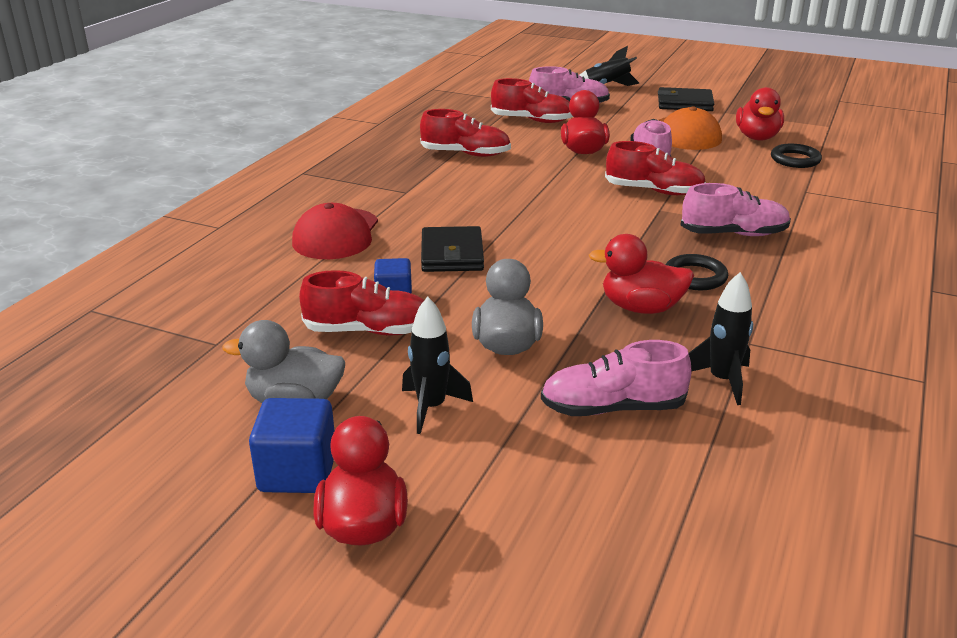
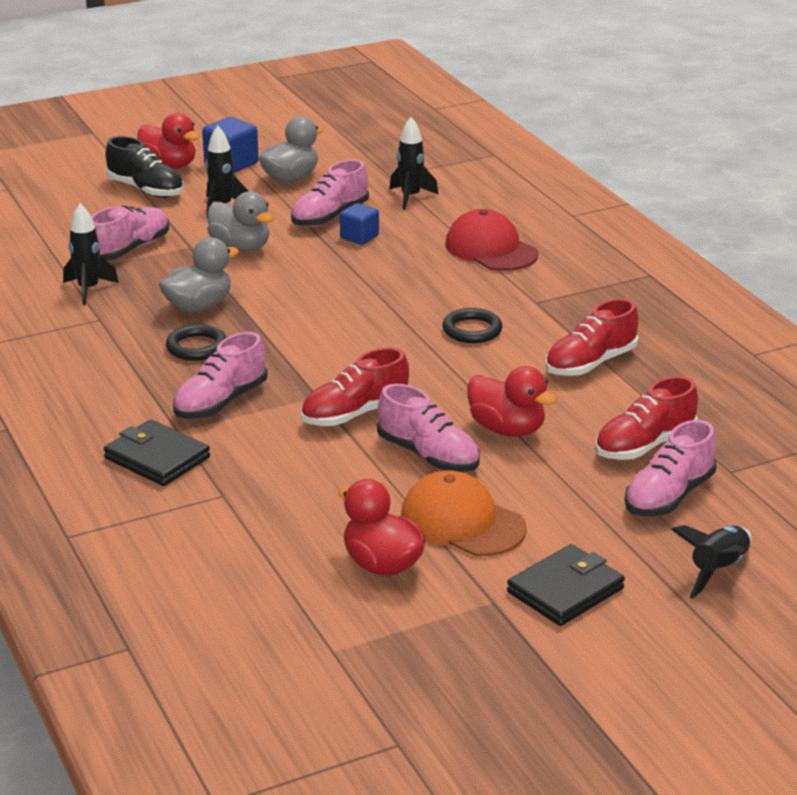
camera: 130 degrees right, 0 degrees up
red shoe [299,270,424,336] -> pink shoe [291,160,369,227]
black wallet [421,226,484,272] -> black wallet moved to [104,419,210,486]
red duck [589,234,694,314] -> grey duck [159,237,239,312]
black ring [771,144,822,168] -> black ring moved to [442,308,502,343]
none -> black shoe [105,136,184,198]
none -> black rocket [389,117,439,210]

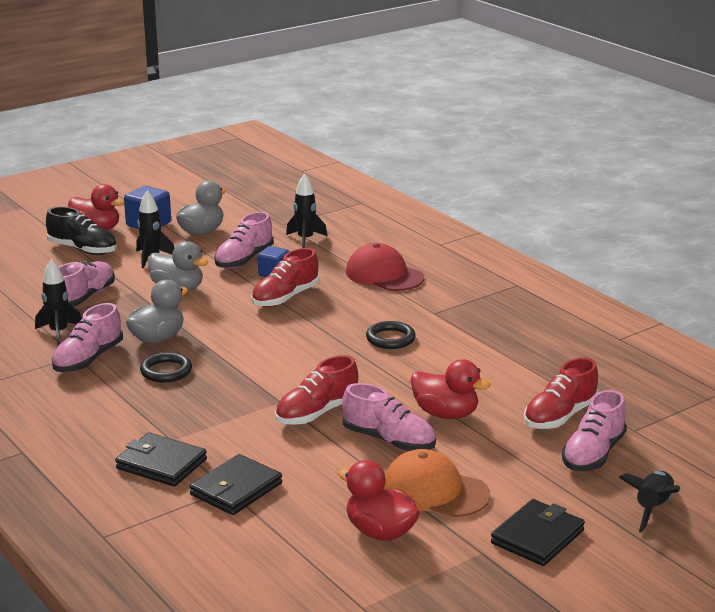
camera: 10 degrees left, 5 degrees down
pink shoe [173,332,268,419] -> pink shoe moved to [52,303,123,372]
red shoe [545,299,638,376] -> red shoe moved to [251,248,320,307]
none -> black wallet [189,454,282,515]

